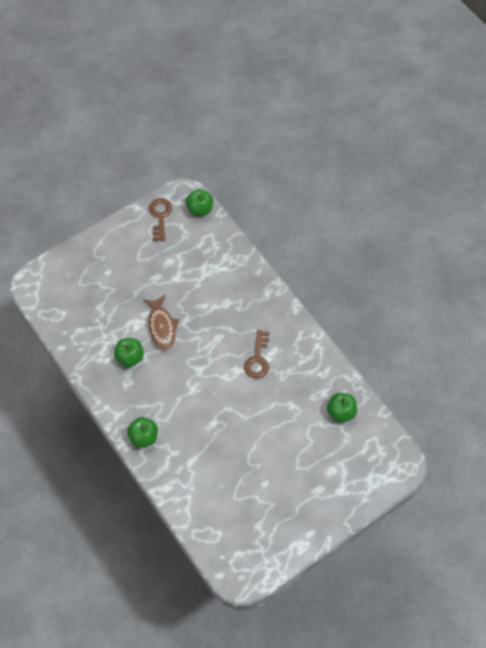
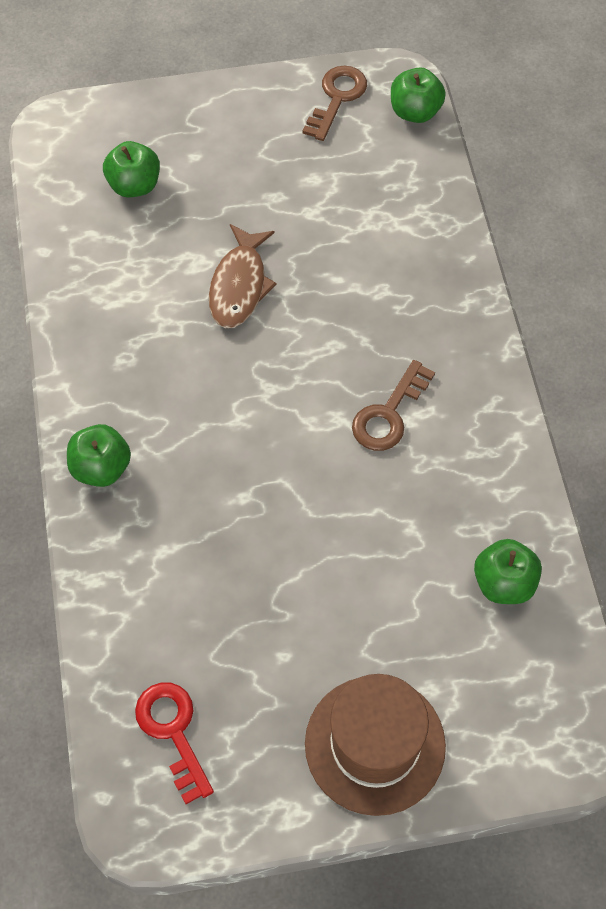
camera: 25 degrees right, 0 degrees up
green apple [114,338,144,367] -> green apple moved to [103,141,160,198]
none -> red key [135,682,214,804]
none -> brown hat [305,674,446,816]

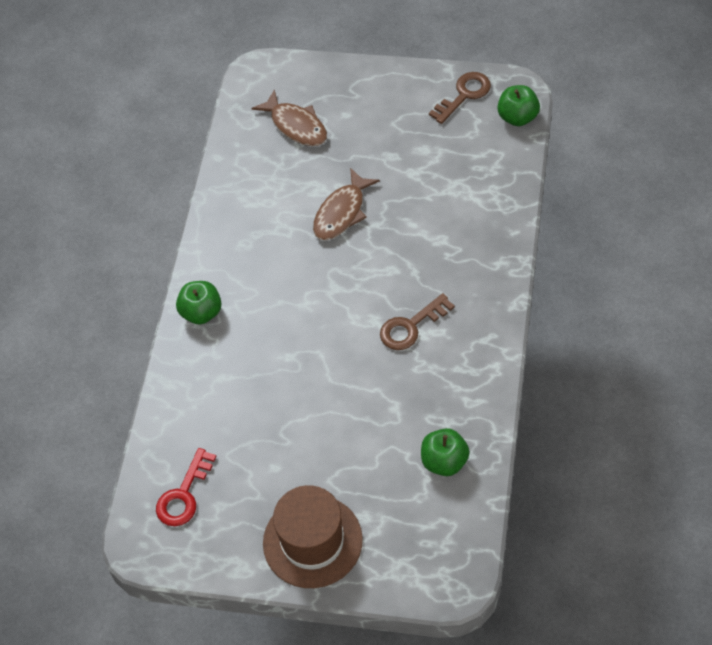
camera: 25 degrees right, 5 degrees down
green apple [103,141,160,198] -> brown fish [251,89,327,146]
red key [135,682,214,804] -> red key turned 150 degrees counterclockwise [156,448,217,526]

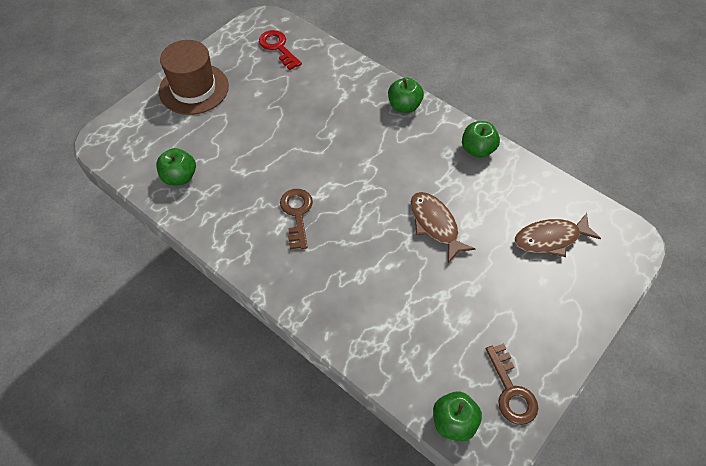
camera: 115 degrees right, 0 degrees up
none -> green apple [462,121,500,158]

